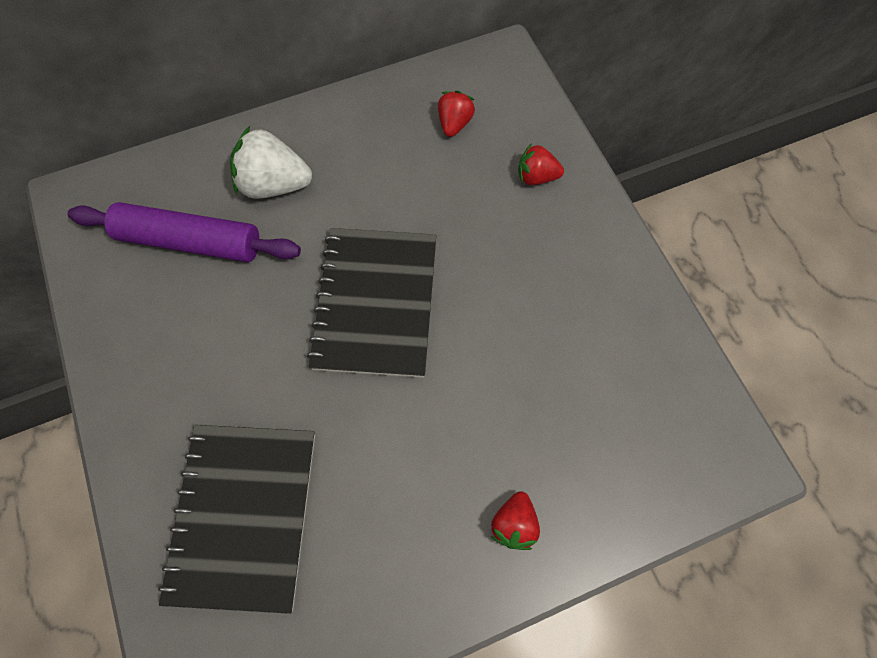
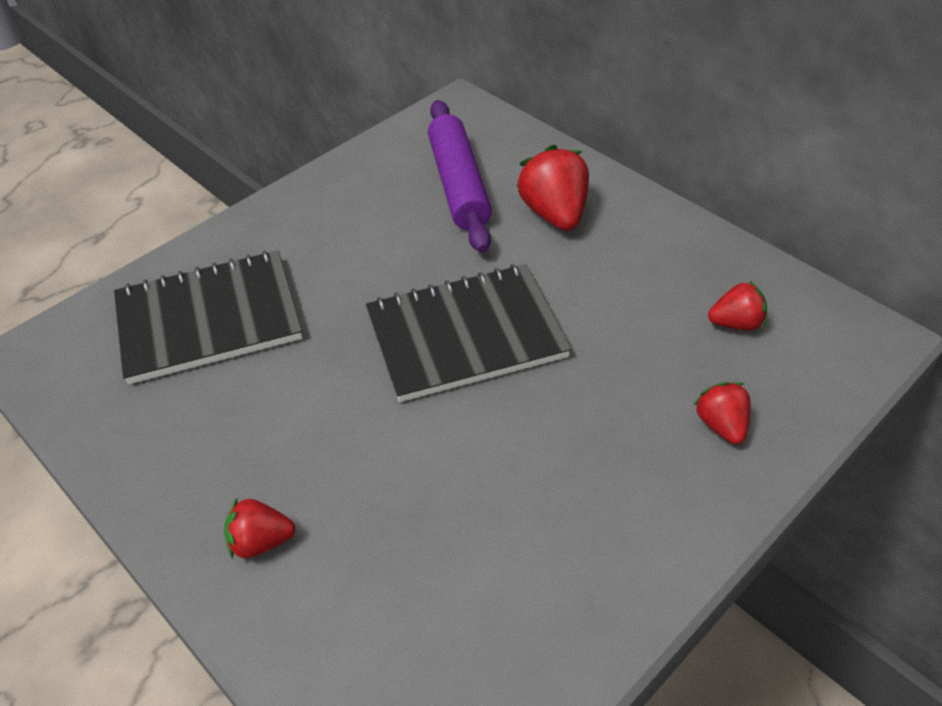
camera: 70 degrees right, 20 degrees down
white strawberry [230,126,312,199] -> red strawberry [516,145,589,231]

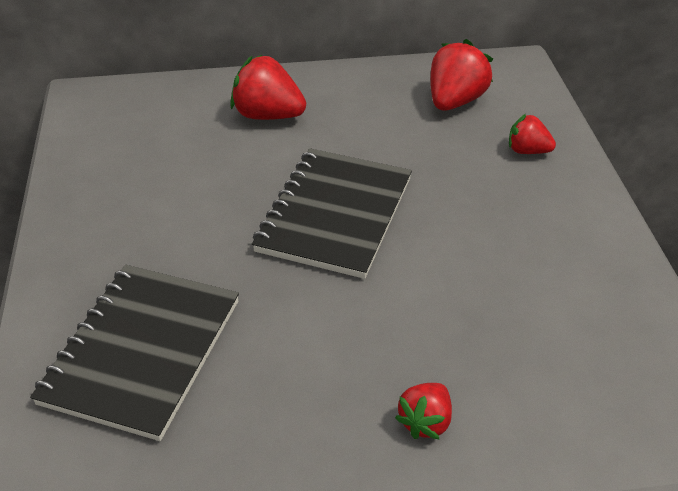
camera: 55 degrees left, 5 degrees down
purple rolling pin [428,100,492,253] -> none
red strawberry [708,280,767,331] -> red strawberry [430,39,493,111], size x1.68

